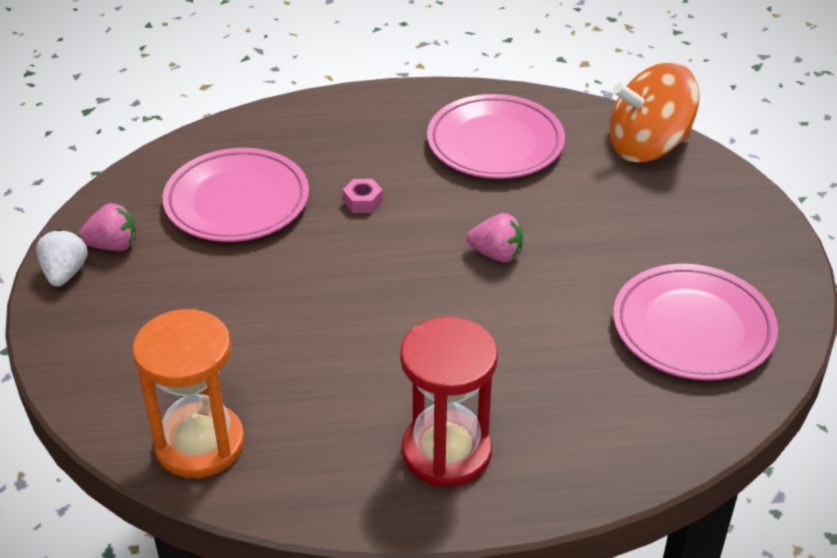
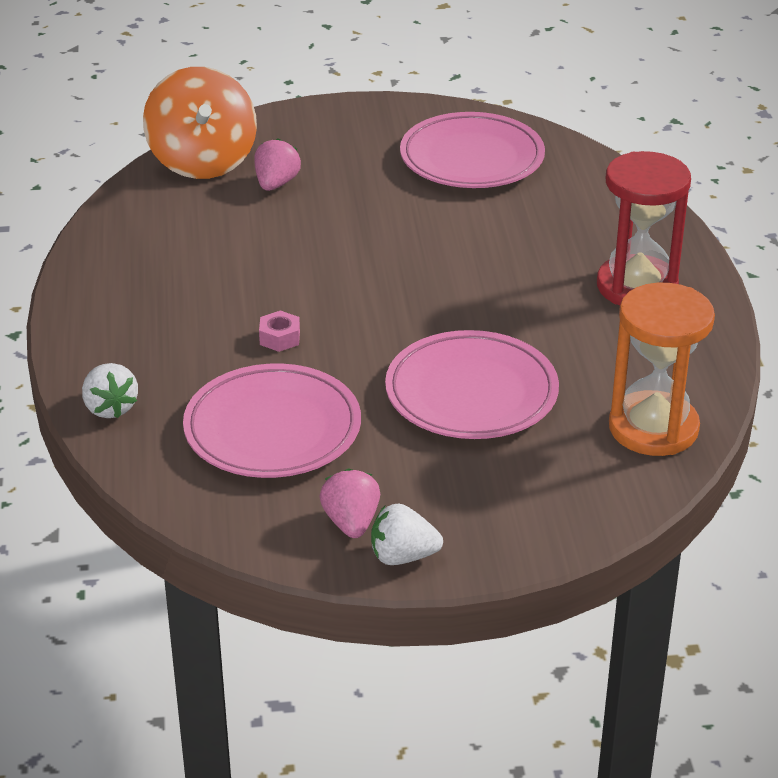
camera: 90 degrees left, 5 degrees down
pink plate [427,94,565,179] -> pink plate moved to [385,330,559,439]
pink strawberry [466,213,523,262] -> pink strawberry moved to [254,138,301,191]
none -> white strawberry [82,363,138,418]

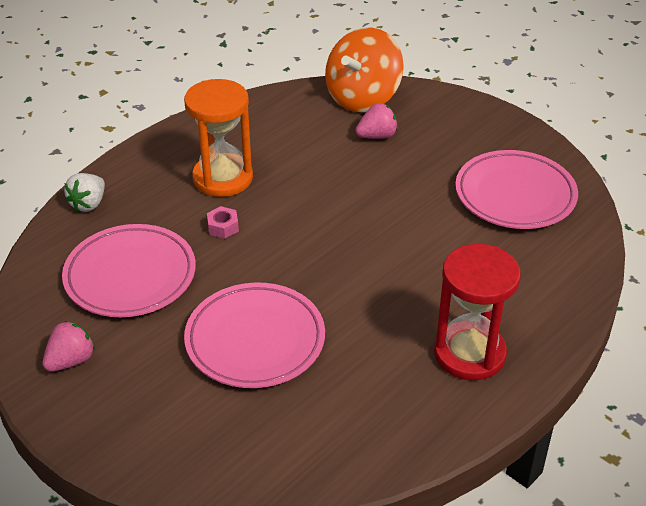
camera: 50 degrees right, 5 degrees up
white strawberry [371,503,443,565] -> none
orange hourglass [609,283,715,456] -> orange hourglass moved to [184,79,253,197]

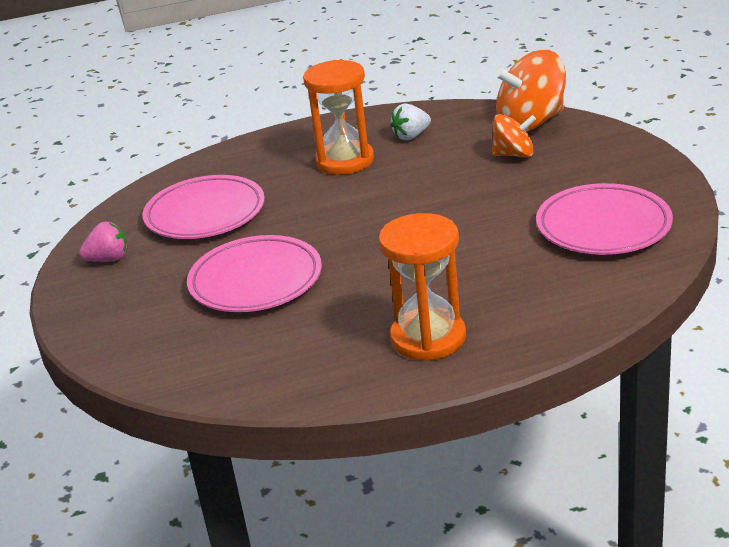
camera: 35 degrees right, 10 degrees down
white strawberry [64,173,105,212] -> white strawberry moved to [390,103,431,140]
pink nut [207,206,239,239] -> none
pink strawberry [355,103,398,139] -> orange spinning top [492,114,536,157]
red hourglass [434,244,521,381] -> orange hourglass [379,213,466,361]

